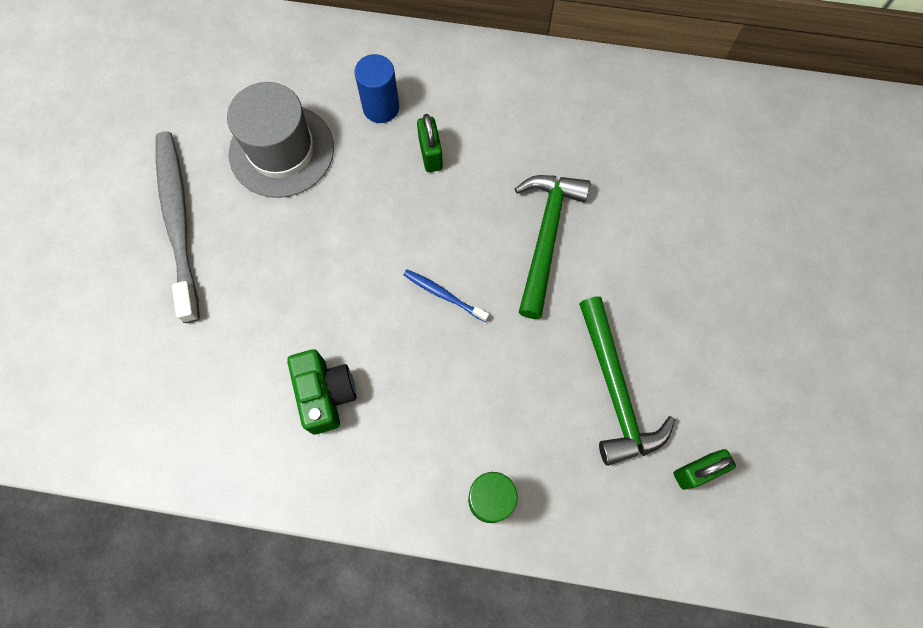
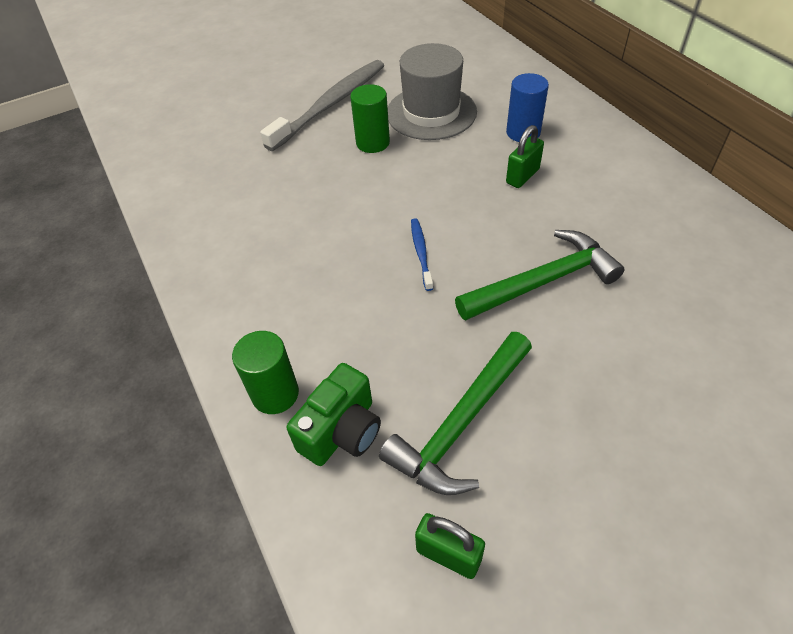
camera: 55 degrees right, 20 degrees down
green camera [287,349,356,434] -> green camera moved to [287,363,381,466]
none -> green cylinder [350,84,390,153]

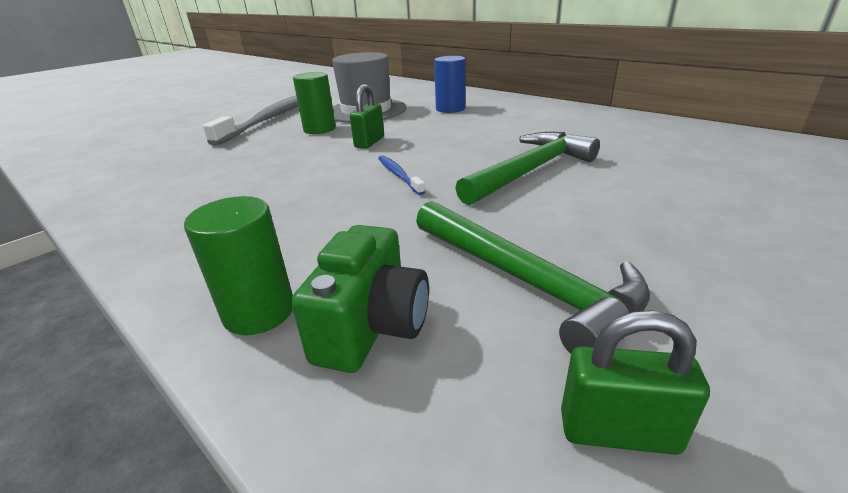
camera: 20 degrees left, 20 degrees down
green hammer [379,332,532,495] -> green hammer turned 60 degrees counterclockwise [416,201,650,354]
green padlock [506,125,544,188] -> green padlock moved to [350,84,384,149]

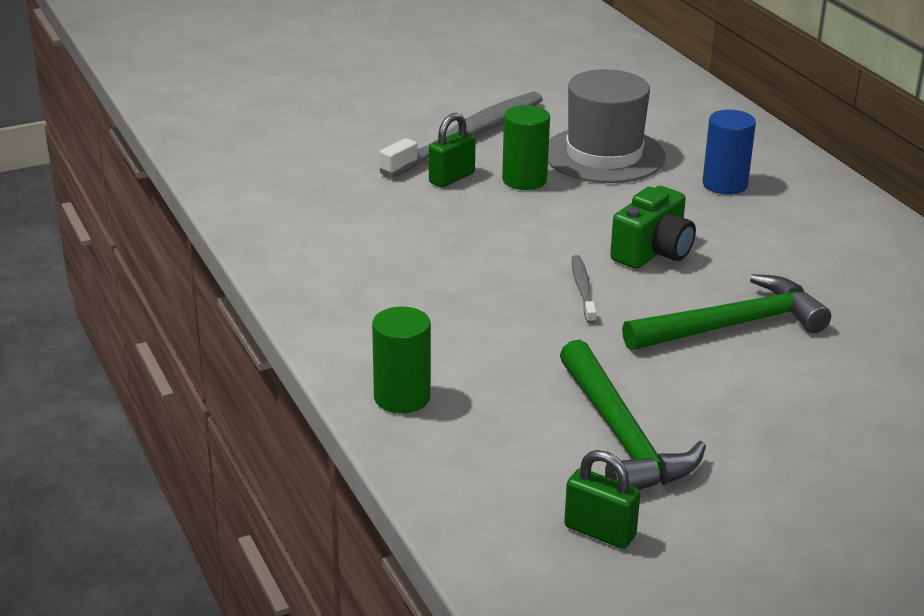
camera: 20 degrees right, 0 degrees up
green camera [291,225,429,373] -> green camera moved to [610,186,696,269]
green padlock [350,84,384,149] -> green padlock moved to [429,113,476,187]
blue toothbrush [378,155,425,195] -> grey toothbrush [572,255,596,324]

